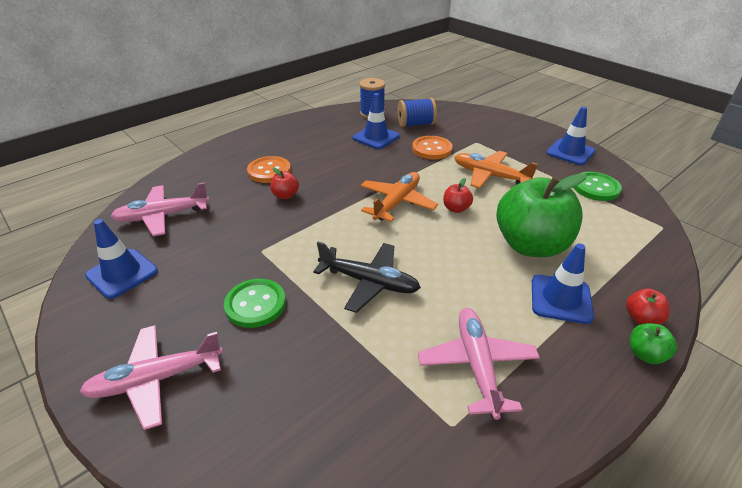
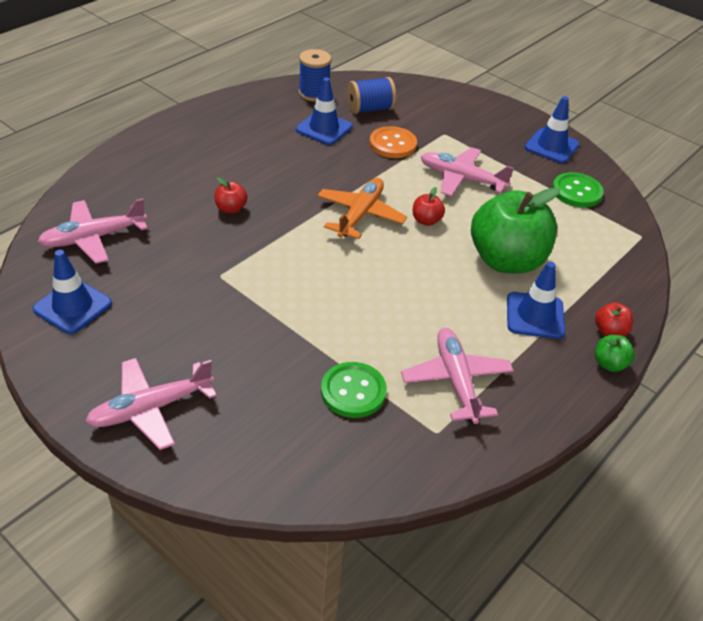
camera: 10 degrees left, 5 degrees up
green button [224,279,286,328] -> green button moved to [321,362,387,418]
orange button [247,156,291,183] -> none
black plane [313,242,421,313] -> none
orange plane [454,151,538,188] -> pink plane [421,147,514,196]

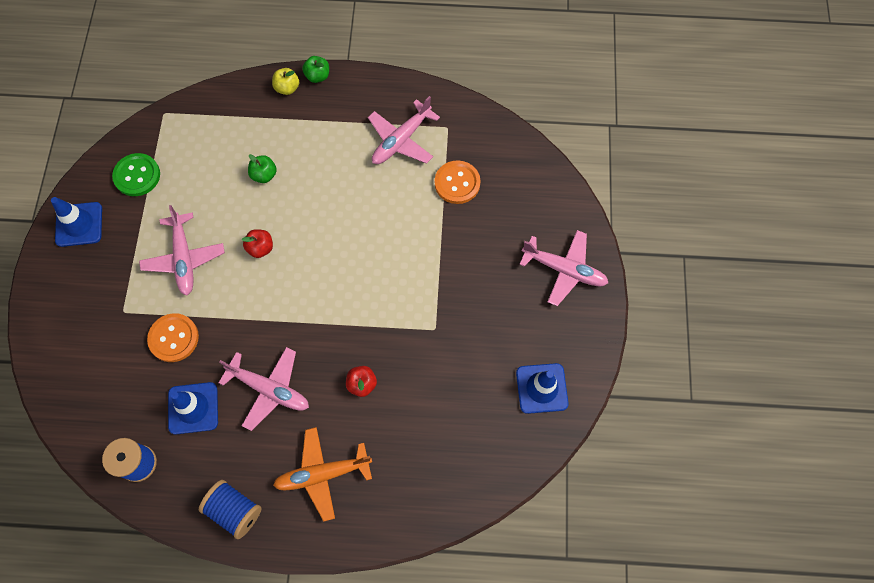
camera: 125 degrees left, 25 degrees up
pink plane [37,198,148,264] -> pink plane moved to [219,347,309,431]
orange plane [317,178,407,239] -> orange plane moved to [273,427,372,522]
green button [321,362,387,418] -> orange button [435,160,481,204]
blue spool [347,77,396,114] -> blue spool moved to [199,480,262,539]
green apple [471,187,560,274] -> green apple [248,154,277,183], size x0.41
blue traffic cone [507,262,565,339] -> none
red apple [595,302,633,336] -> yellow apple [272,68,299,95]

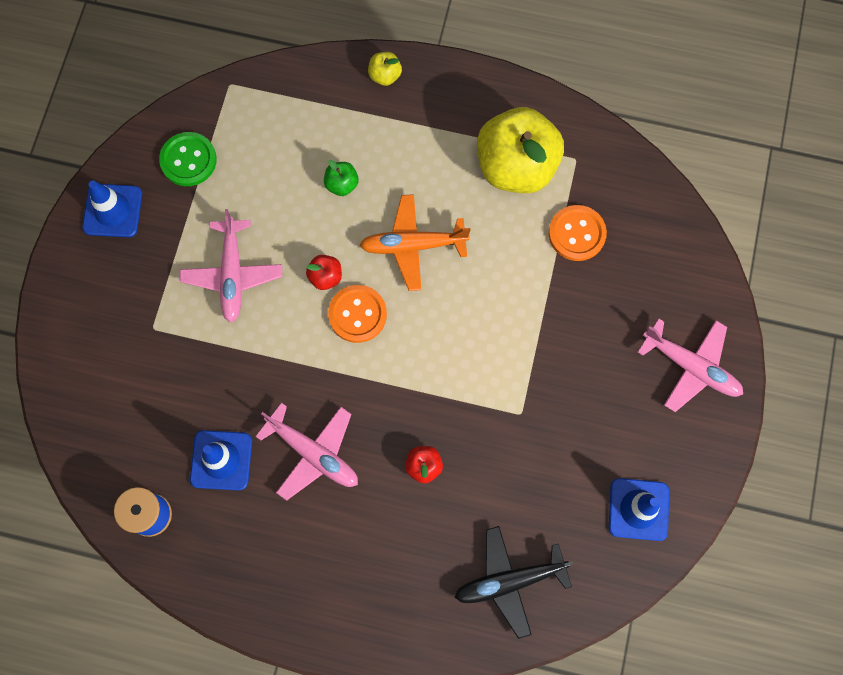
camera: 10 degrees right, 5 degrees up
orange button [147,313,199,362] -> orange button moved to [328,285,387,343]
blue spool [199,480,262,539] -> none
orange plane [273,427,372,522] -> orange plane moved to [360,194,471,291]
green apple [302,56,329,83] -> none
pink plane [368,96,440,164] -> yellow apple [477,107,564,193]
none -> black plane [454,526,573,639]

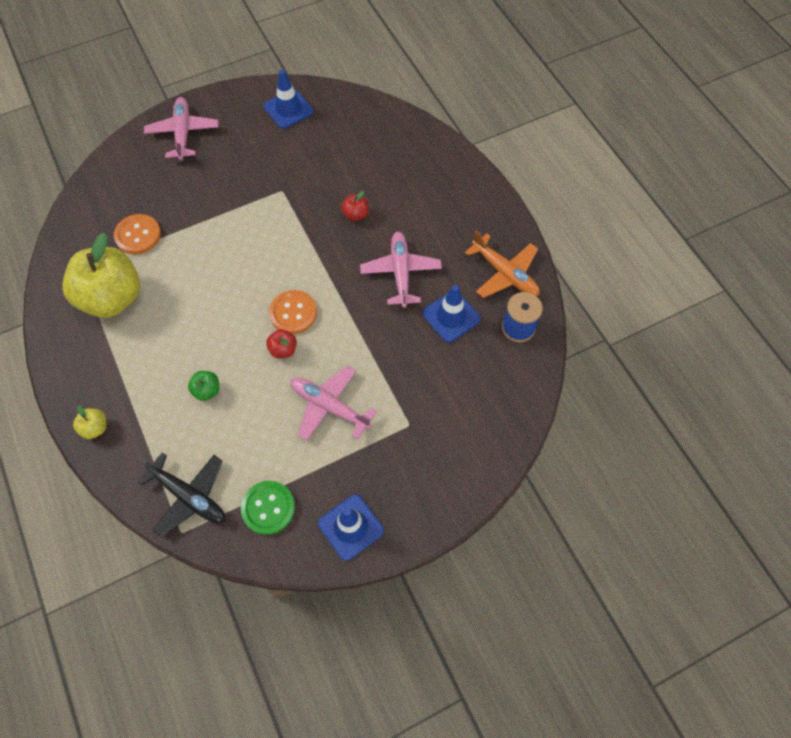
camera: 130 degrees left, 10 degrees down
pink plane [180,209,282,323] -> pink plane turned 105 degrees counterclockwise [290,365,377,441]
orange plane [360,194,471,291] -> orange plane moved to [465,230,540,298]
black plane [454,526,573,639] -> black plane moved to [137,453,225,537]

